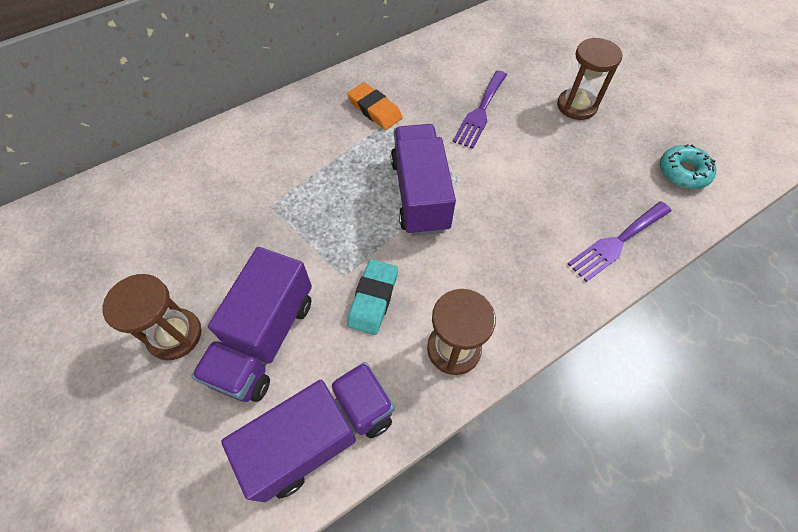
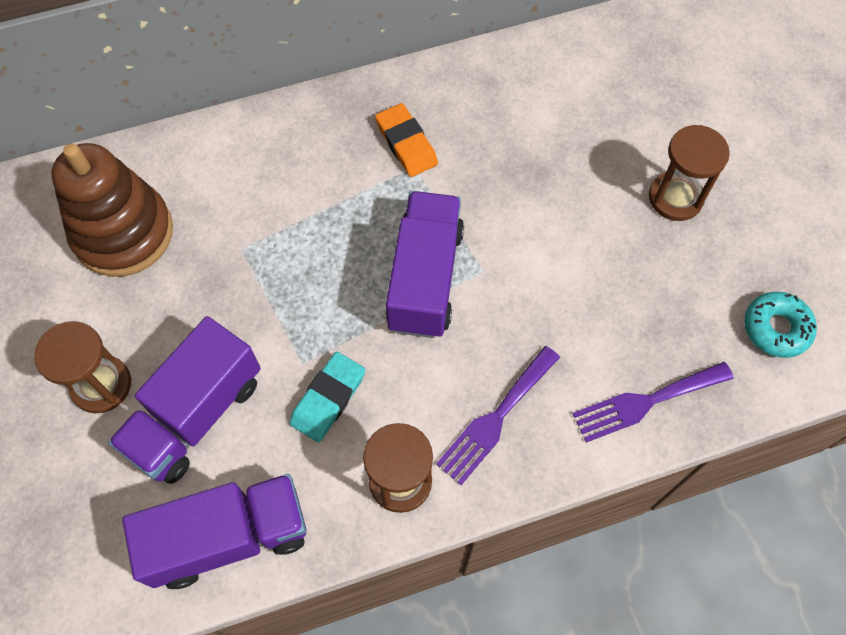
camera: 15 degrees right, 5 degrees up
purple fork [453,70,507,149] -> purple fork moved to [436,346,560,485]
none -> brown stacking toy [51,143,173,277]

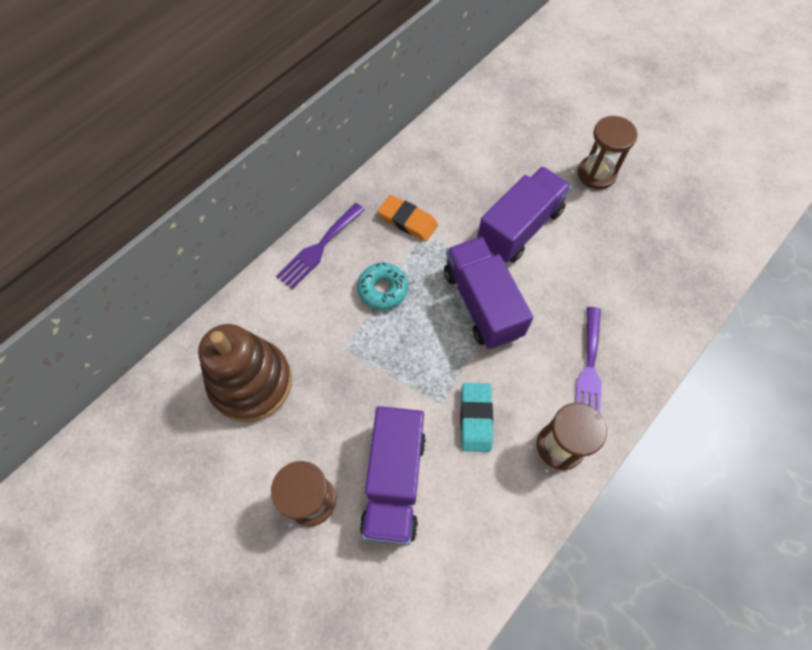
camera: 30 degrees left, 0 degrees up
purple truck [122,474,306,589] -> purple truck moved to [477,167,572,263]
purple fork [572,362,734,443] -> purple fork moved to [276,203,365,289]
turquoise donut [744,292,817,358] -> turquoise donut moved to [357,262,408,310]

